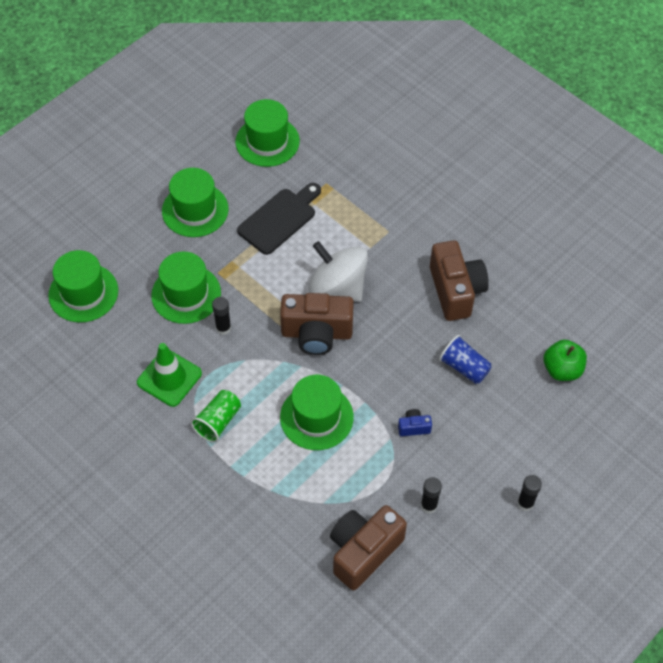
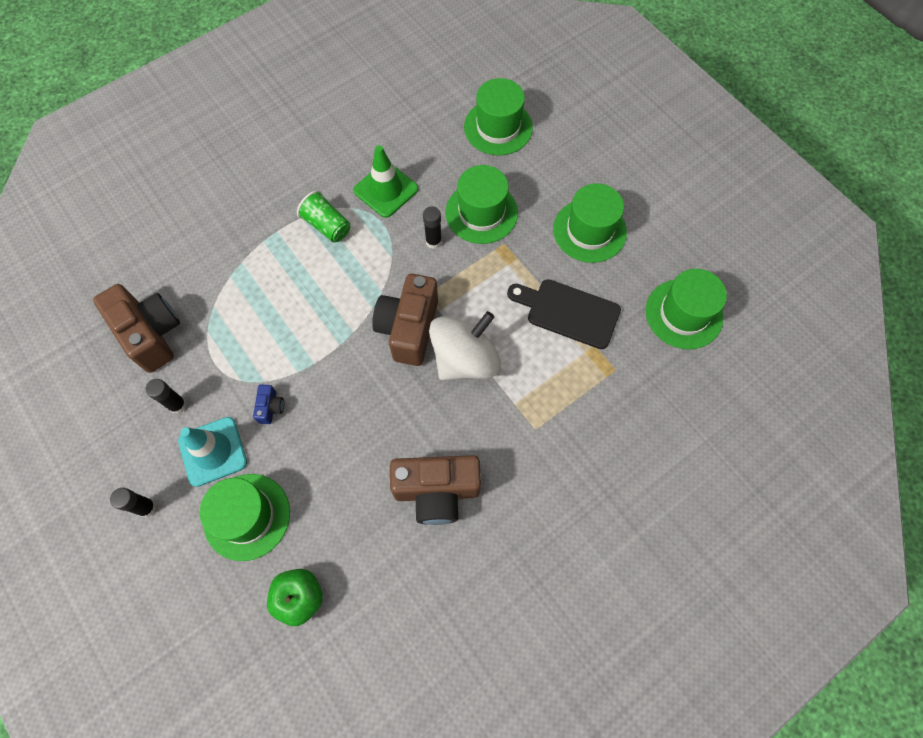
camera: 100 degrees right, 10 degrees up
black cutting board [237,183,321,255] -> black cutting board turned 150 degrees clockwise [507,279,621,349]
green hat [280,375,354,450] -> green hat moved to [200,474,290,561]
blue cup [439,335,492,384] -> none
none -> turquoise traffic cone [178,417,247,487]

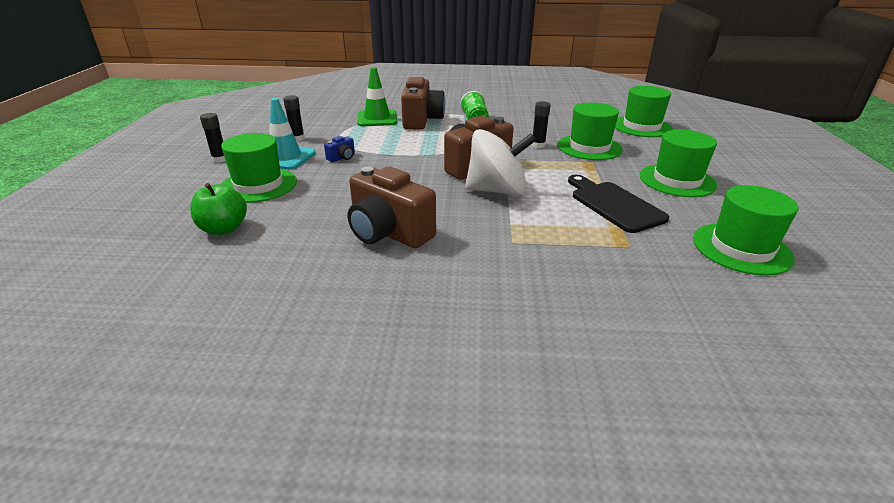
camera: 40 degrees right, 35 degrees down
brown camera [93,284,180,373] -> brown camera moved to [401,77,445,130]
green traffic cone [353,145,418,218] -> green traffic cone moved to [357,67,397,126]

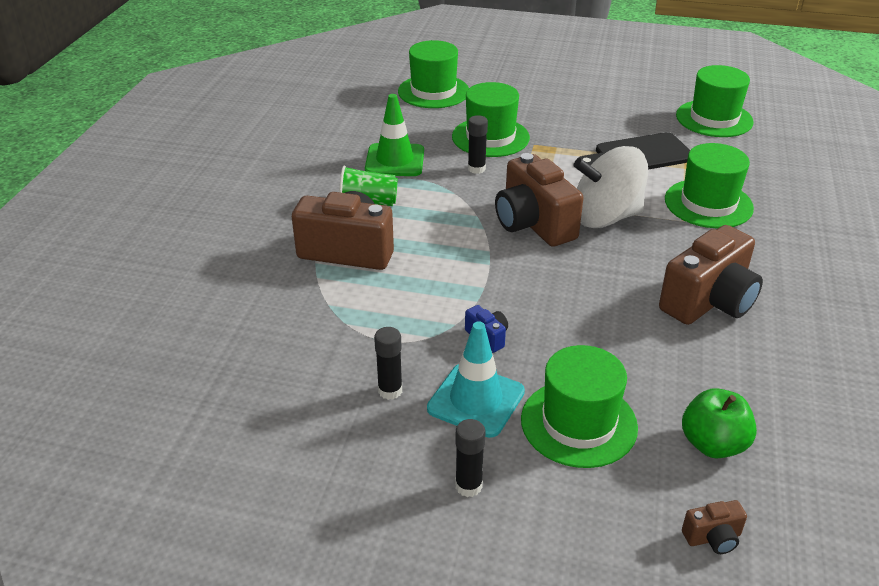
camera: 80 degrees left, 5 degrees up
green traffic cone [357,67,397,126] -> green traffic cone moved to [365,94,424,176]
white spinning top [465,129,536,196] -> white spinning top turned 105 degrees counterclockwise [574,146,648,228]
green hat [640,130,717,197] -> green hat moved to [665,143,754,228]
none -> brown camera [682,500,747,554]

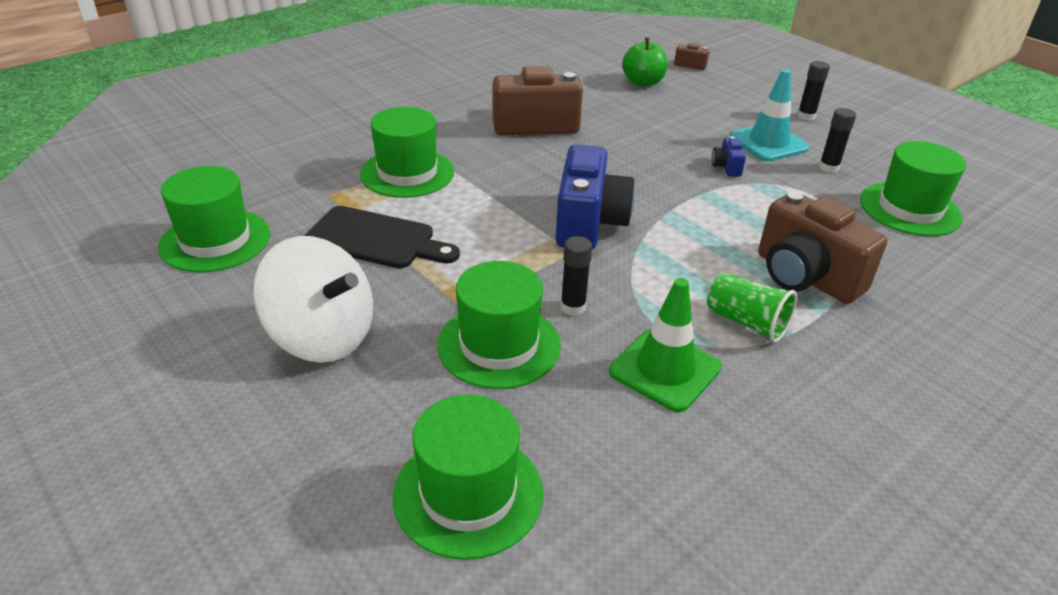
camera: 145 degrees left, 0 degrees up
brown camera [495,153,584,247] -> blue camera [555,144,635,249]
green hat [521,345,638,468] -> green hat moved to [860,141,966,236]
white spinning top [574,146,648,228] -> white spinning top moved to [253,236,373,363]

